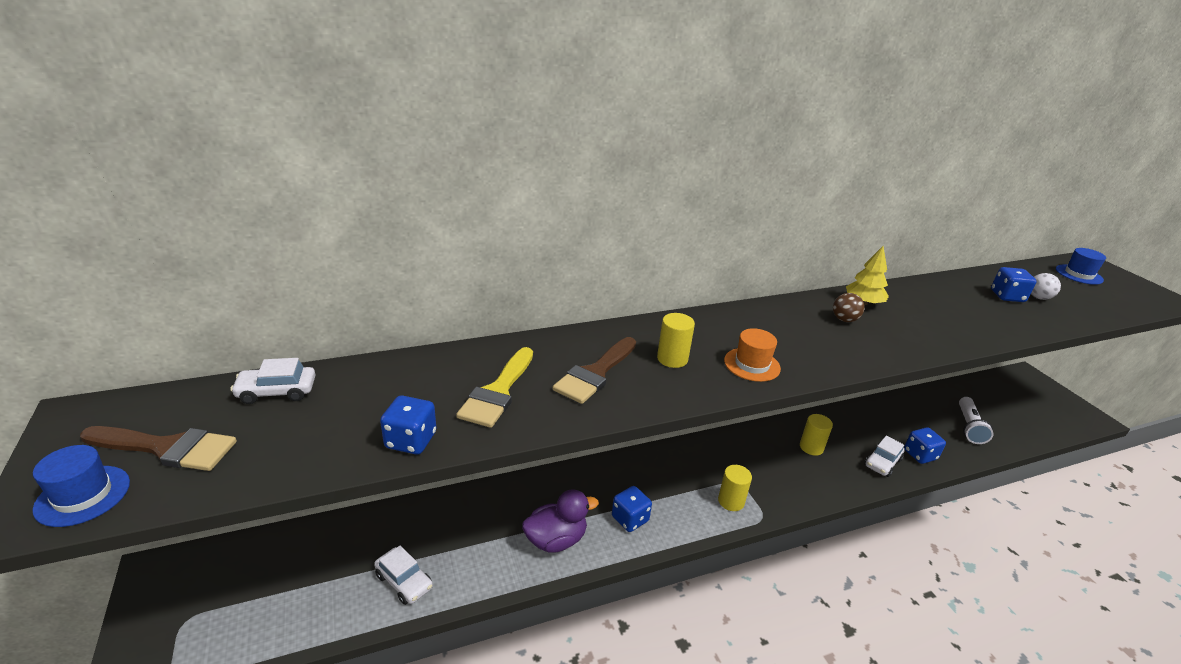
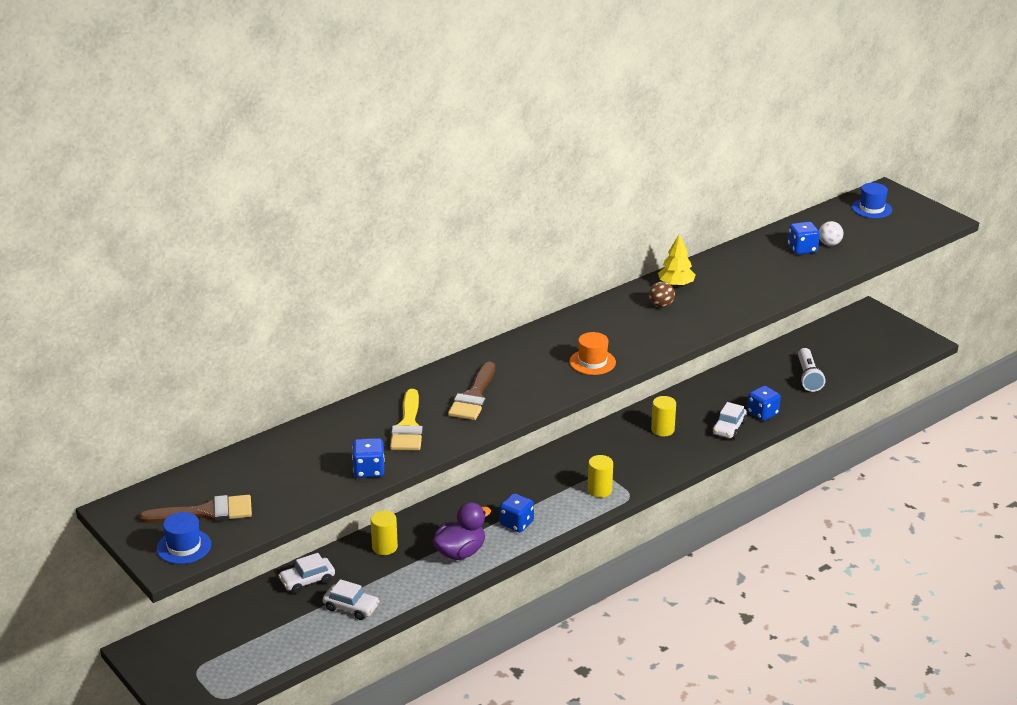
camera: 15 degrees left, 0 degrees up
white car [230,358,315,404] -> white car moved to [278,553,335,593]
yellow cylinder [657,313,695,368] -> yellow cylinder moved to [371,511,398,555]

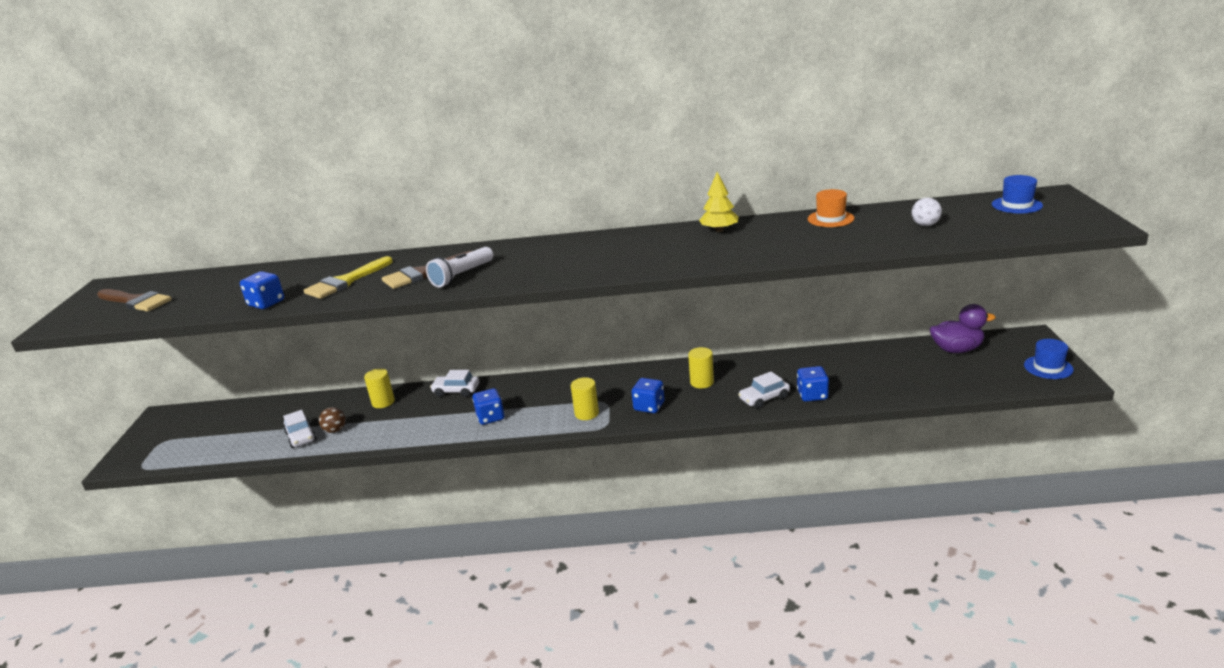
camera: 40 degrees right, 5 degrees down
blue hat [157,512,211,564] -> blue hat moved to [1024,339,1074,379]
white car [278,553,335,593] -> white car moved to [430,370,479,397]
purple duck [433,502,491,560] -> purple duck moved to [930,304,996,353]
orange hat [570,332,616,375] -> orange hat moved to [808,189,855,227]
brown ball [649,281,675,308] -> brown ball moved to [319,407,346,433]
blue dice [788,222,820,255] -> blue dice moved to [632,378,665,413]
white flashlight [798,348,826,392] -> white flashlight moved to [426,247,493,288]

